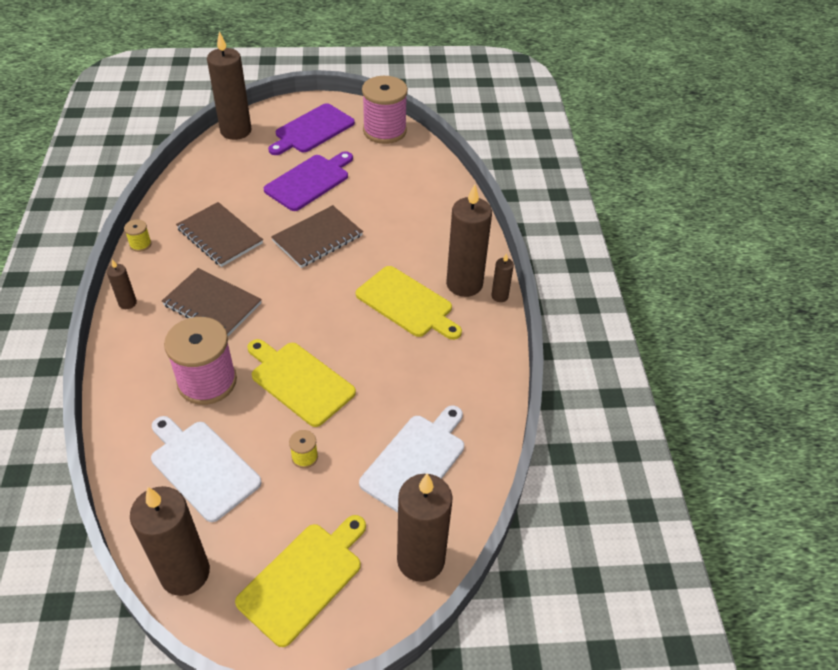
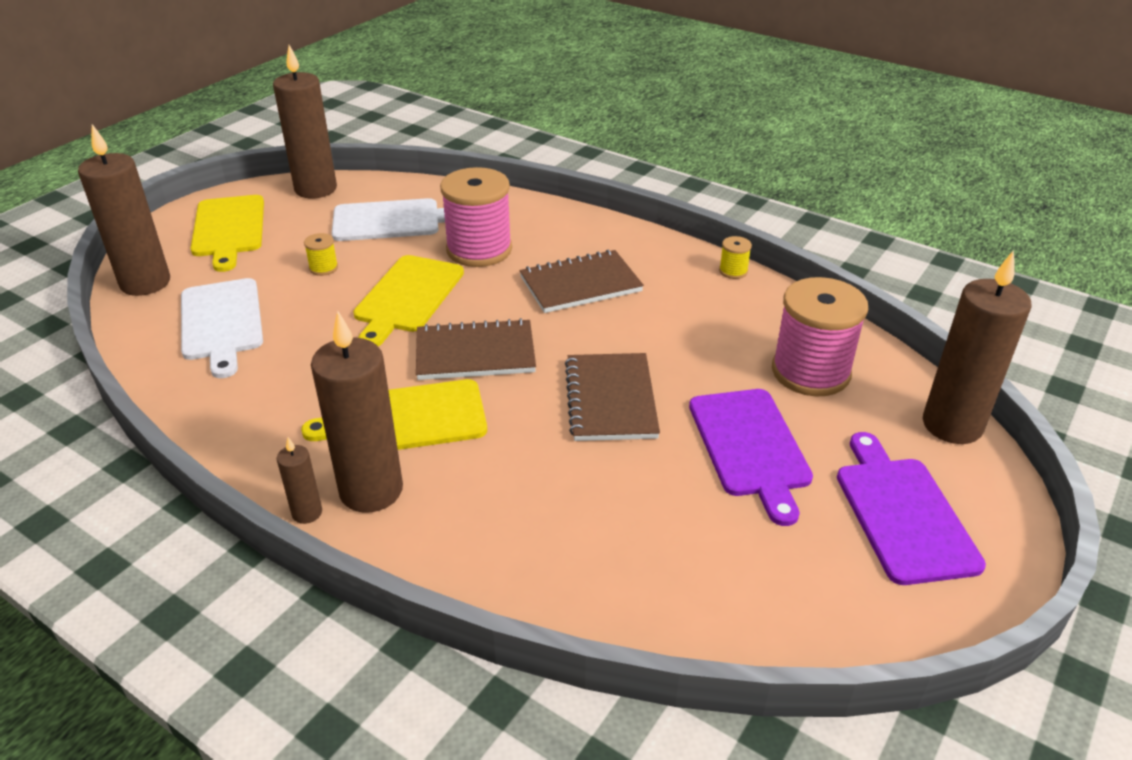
camera: 130 degrees right, 10 degrees down
brown candle [107,259,137,309] -> none
brown notebook [176,202,263,267] -> brown notebook moved to [416,318,536,380]
yellow cutting board [247,339,356,427] -> yellow cutting board turned 120 degrees clockwise [353,255,464,346]
pink spool [362,76,408,144] -> pink spool moved to [772,277,868,396]

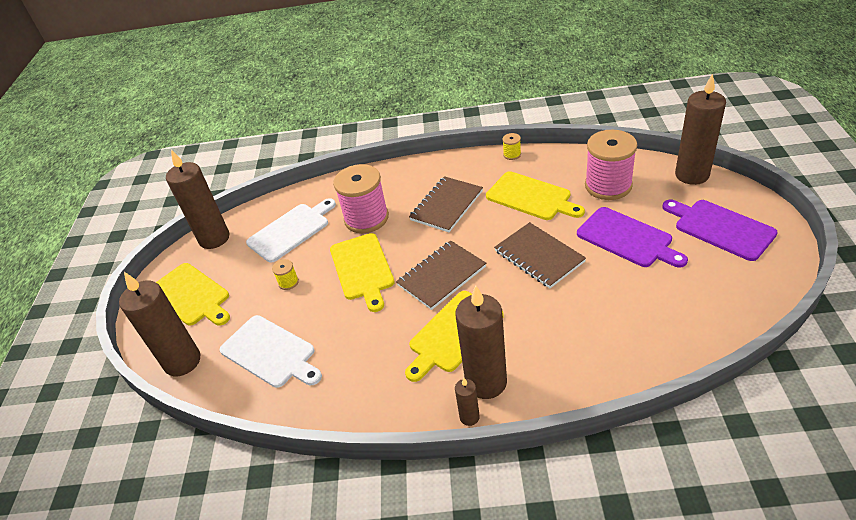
camera: 30 degrees left, 5 degrees up
none -> yellow cutting board [486,171,585,220]

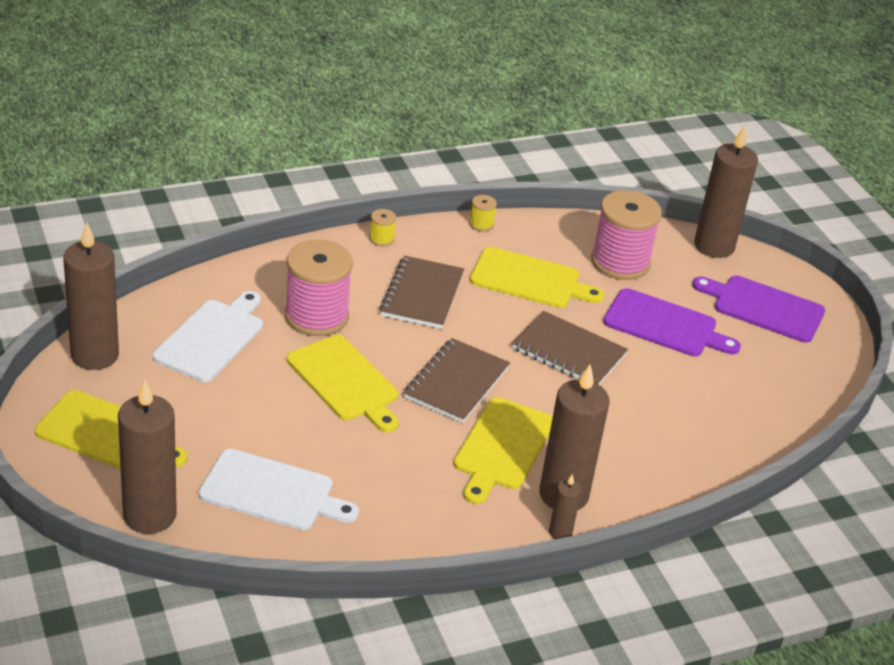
camera: 30 degrees left, 5 degrees down
yellow spool [272,259,299,290] -> yellow spool moved to [369,209,396,247]

